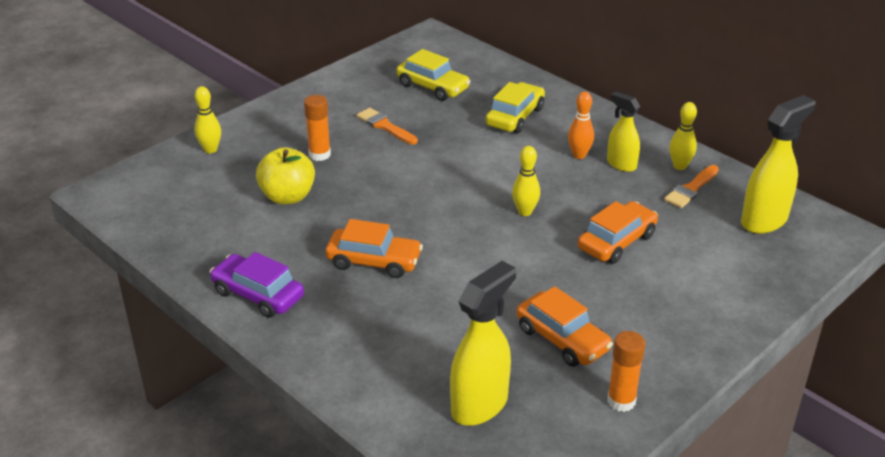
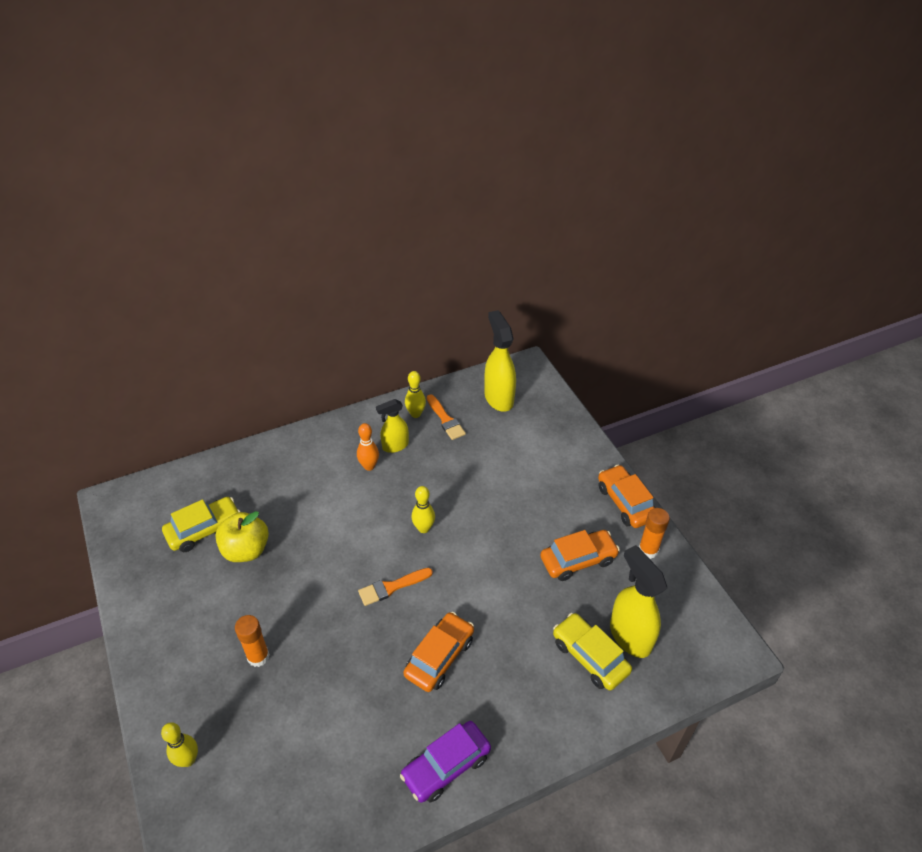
camera: 70 degrees left, 10 degrees up
yellow apple [256,147,315,205] -> yellow apple moved to [215,511,269,562]
orange brush [356,108,418,144] -> orange brush moved to [358,568,433,606]
yellow car [486,82,545,133] -> yellow car moved to [553,613,632,690]
orange car [578,201,658,264] -> orange car moved to [598,465,655,528]

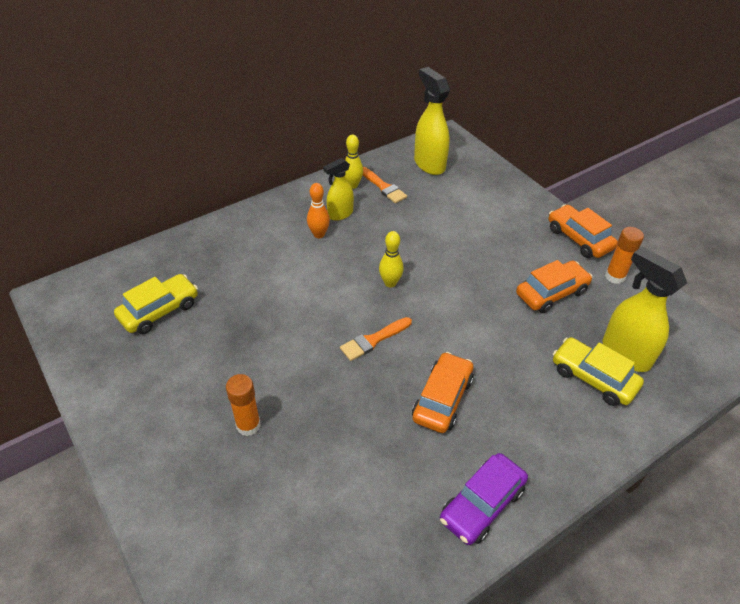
camera: 10 degrees left, 0 degrees up
yellow bowling pin [161,722,198,767] -> none
yellow apple [215,511,269,562] -> none

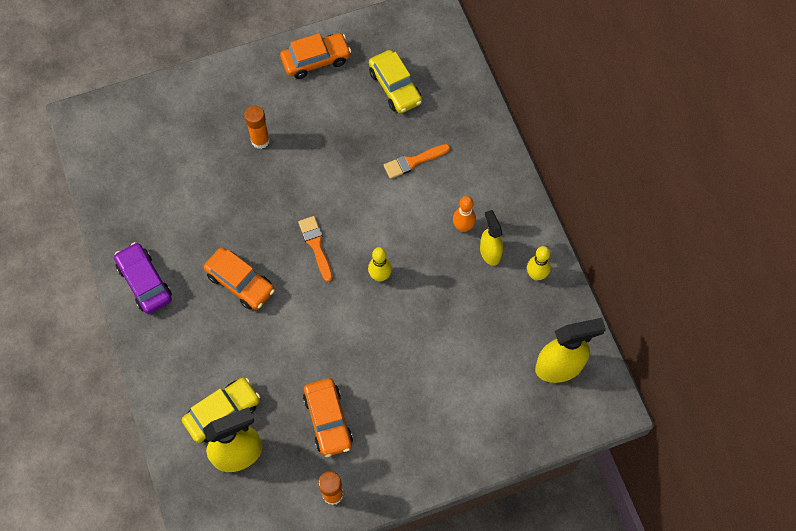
camera: 105 degrees right, 20 degrees up
orange brush [363,167,407,203] -> orange brush moved to [384,144,450,179]
orange car [549,205,618,258] -> orange car moved to [280,33,351,79]

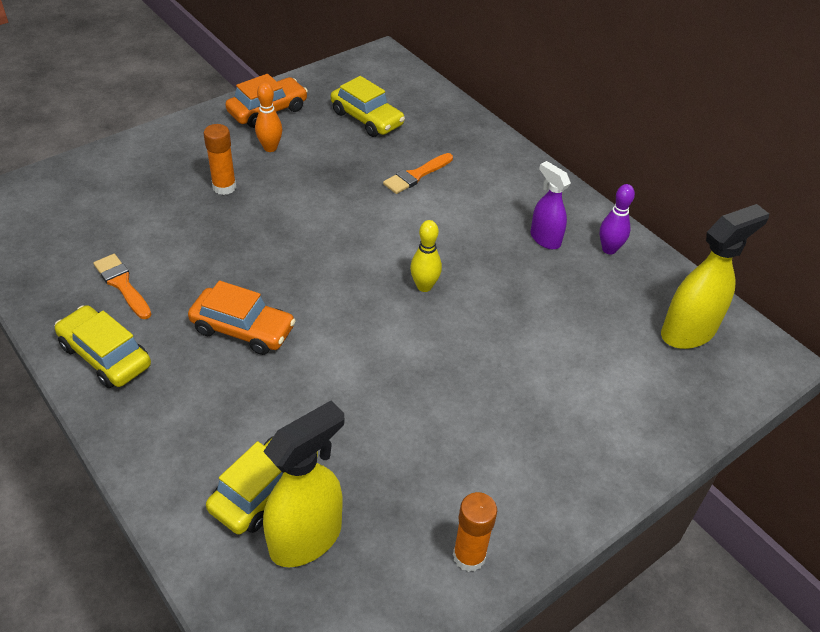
camera: 20 degrees left, 20 degrees down
purple car [114,242,172,314] -> yellow car [55,305,151,388]
orange brush [298,216,333,282] -> orange brush moved to [93,254,152,319]
orange car [303,378,353,457] -> none
orange bowling pin [453,196,476,232] -> orange bowling pin moved to [255,83,282,152]
yellow spray bottle [480,210,503,266] -> purple spray bottle [530,161,571,249]
yellow bowling pin [527,246,551,281] -> purple bowling pin [600,184,635,254]

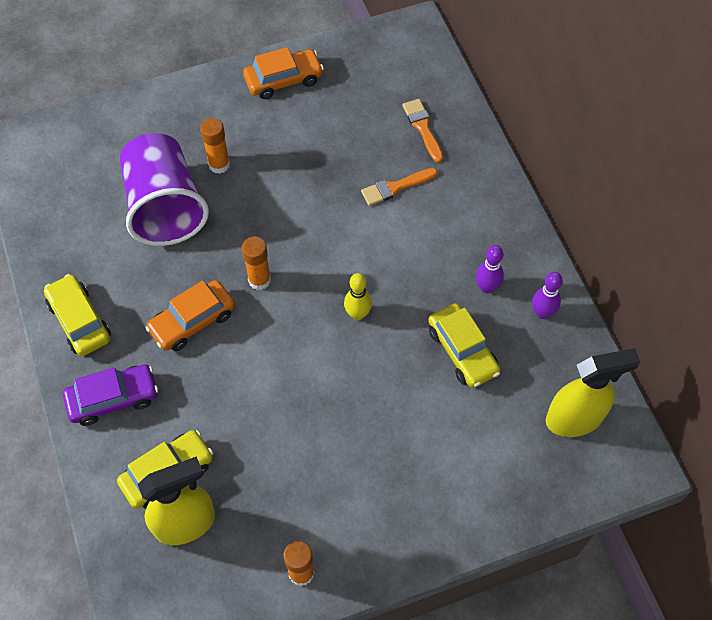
camera: 20 degrees right, 15 degrees up
orange brush [93,254,152,319] -> orange brush moved to [403,99,443,163]
orange car [188,281,296,355] -> orange car turned 105 degrees clockwise [145,280,235,351]
orange bowling pin [255,83,282,152] -> none
yellow car [331,76,405,137] -> yellow car moved to [428,303,500,388]
purple spray bottle [530,161,571,249] -> purple bowling pin [476,245,504,293]
none -> purple car [63,364,158,426]
none -> purple cup [120,133,209,246]
none -> orange glue stick [242,237,271,290]

